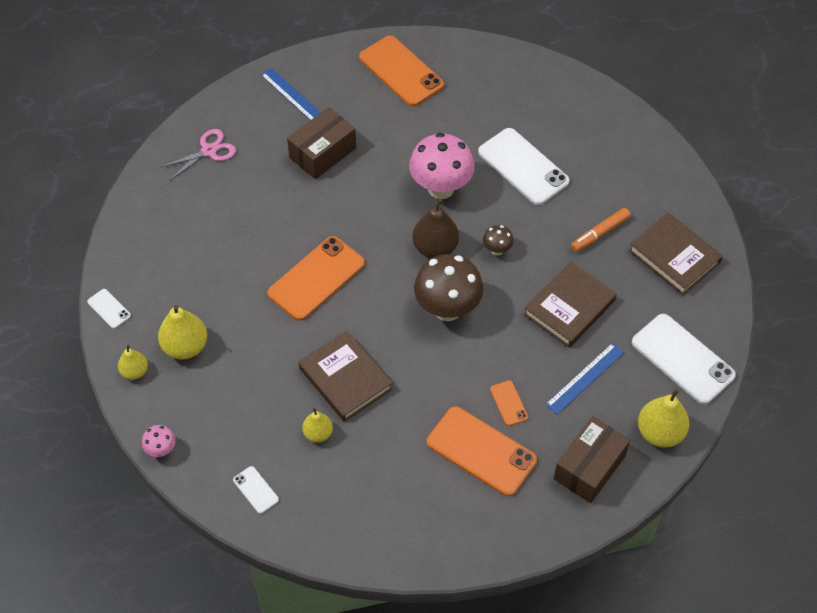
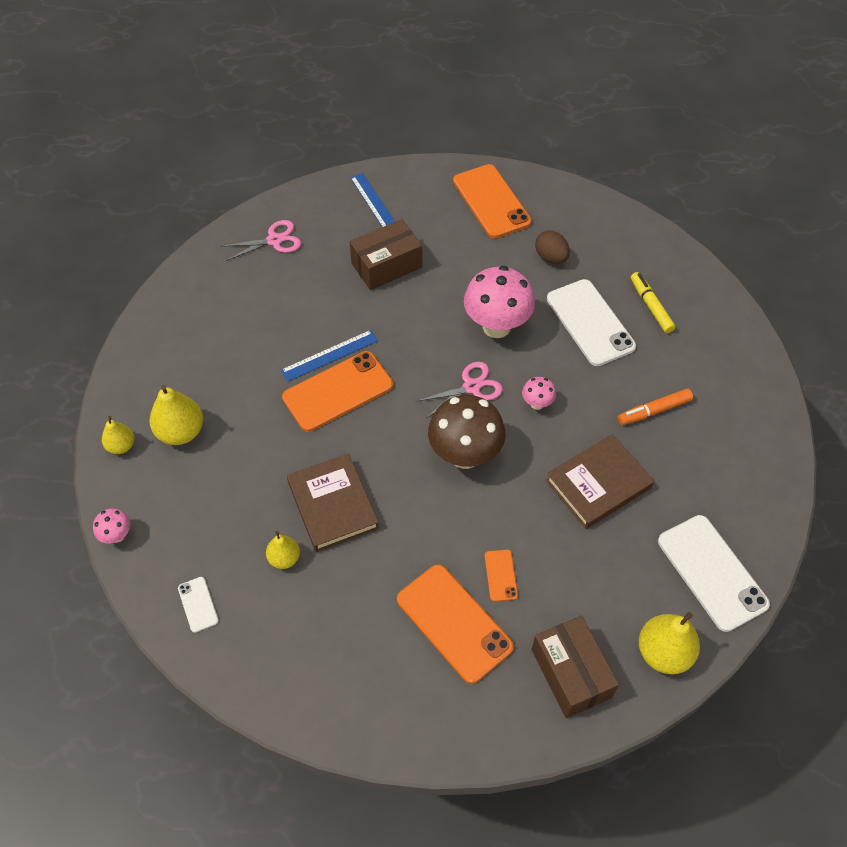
camera: 15 degrees right, 0 degrees up
white phone [87,289,131,329] -> none
brown pear [412,199,459,258] -> pink scissors [417,362,503,418]
brown mushroom [483,225,514,255] -> pink mushroom [522,377,556,410]
blue ruler [545,343,624,415] -> blue ruler moved to [281,330,378,382]
brown box [554,416,630,503] -> brown box turned 75 degrees counterclockwise [531,616,619,718]
brown book [629,213,723,295] -> none
none -> brown egg [535,230,570,264]
none -> yellow marker [631,272,676,333]

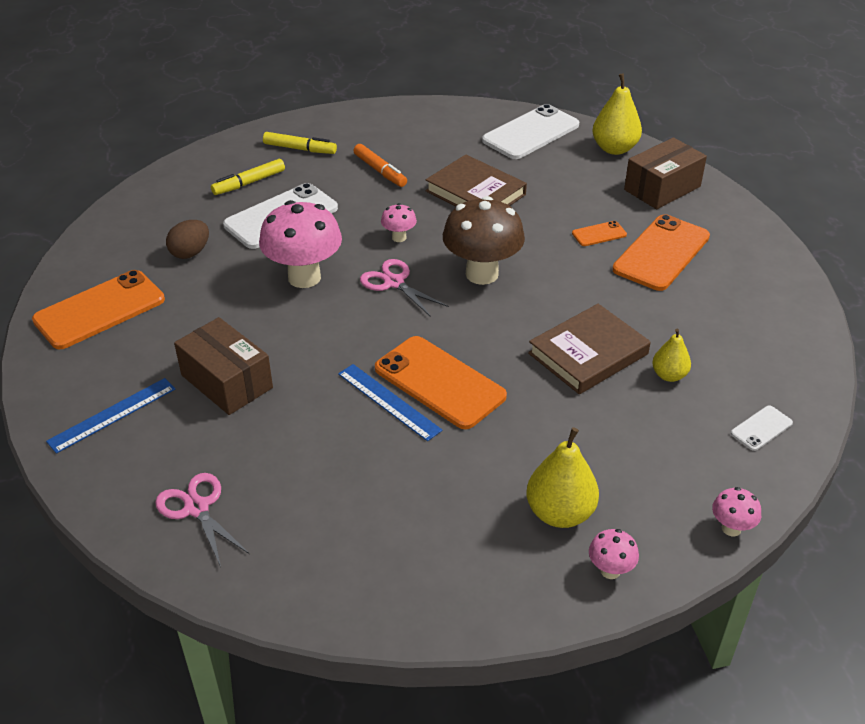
camera: 105 degrees left, 15 degrees down
yellow pear [102,416,134,454] -> pink mushroom [589,529,639,579]
none -> yellow marker [263,132,337,154]

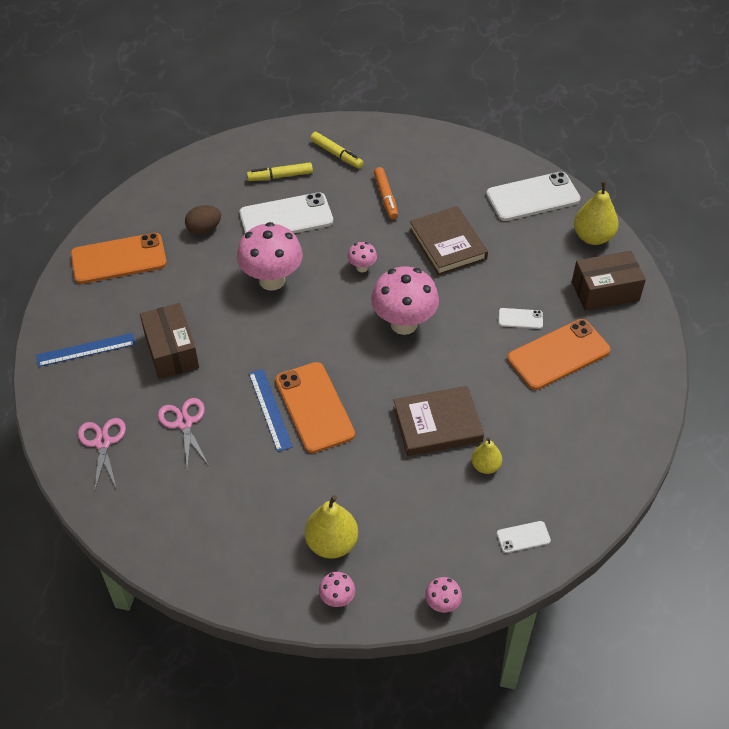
camera: 25 degrees right, 10 degrees up
pink scissors [360,259,449,317] -> pink scissors moved to [158,398,209,470]
brown mushroom [443,196,525,285] -> pink mushroom [371,266,439,335]
orange phone [572,221,627,246] -> white phone [499,308,543,329]

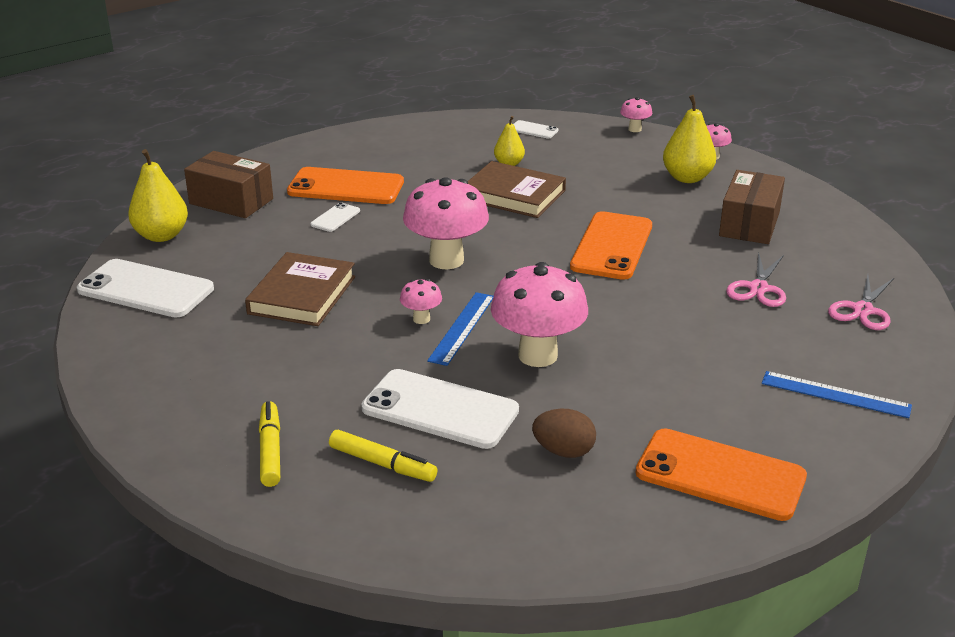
camera: 140 degrees left, 20 degrees down
brown box [140,303,199,379] -> brown box moved to [719,170,785,244]
blue ruler [249,369,293,452] -> blue ruler moved to [427,292,494,366]
orange marker [374,167,398,219] -> none
white phone [499,308,543,329] -> white phone turned 75 degrees clockwise [310,202,360,232]

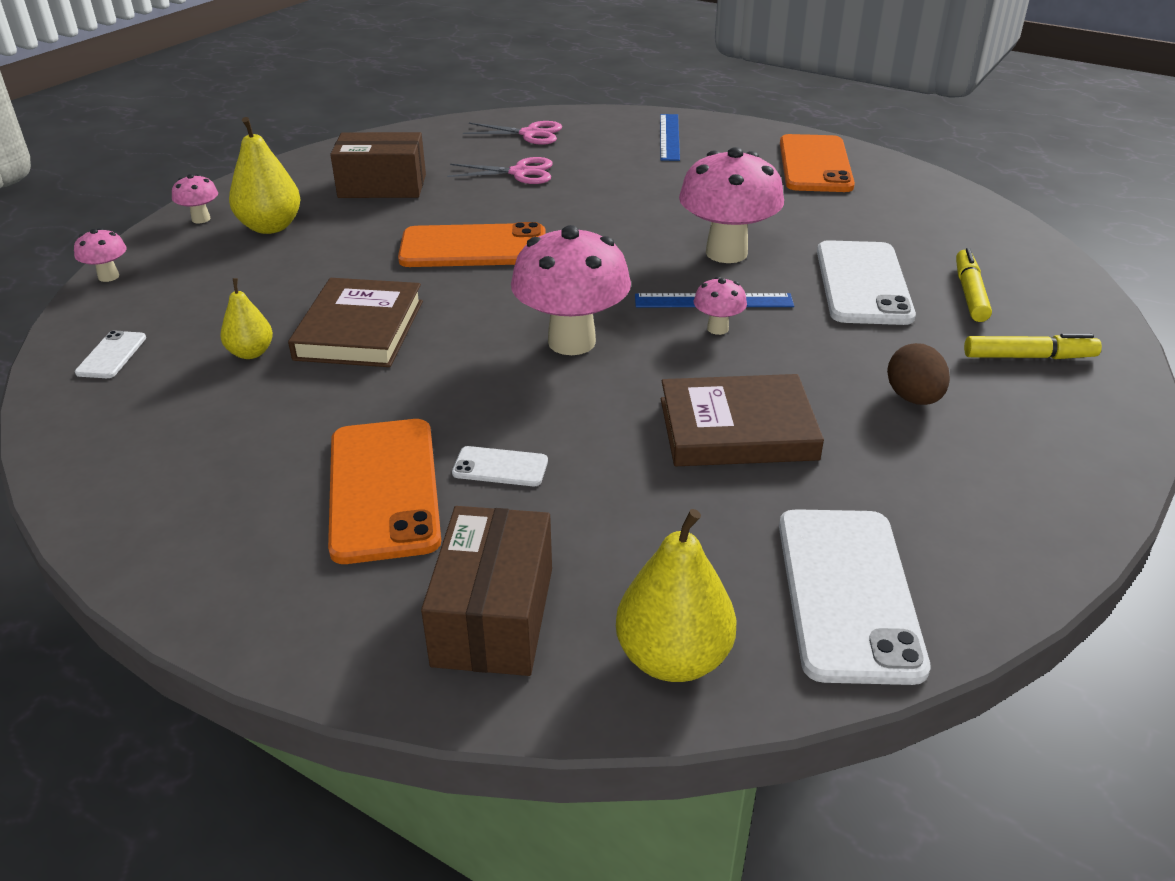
camera: 110 degrees left, 5 degrees up
yellow marker [259,401,280,487] -> yellow marker turned 150 degrees counterclockwise [964,333,1102,359]
brown egg [532,409,596,458] -> brown egg moved to [887,343,950,405]

